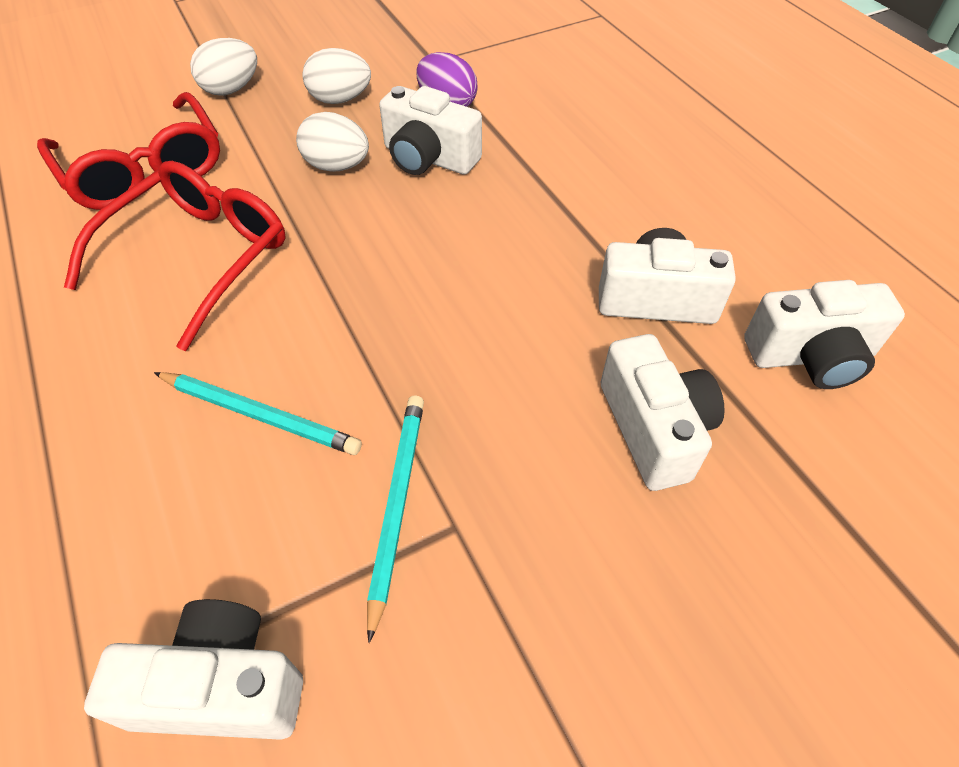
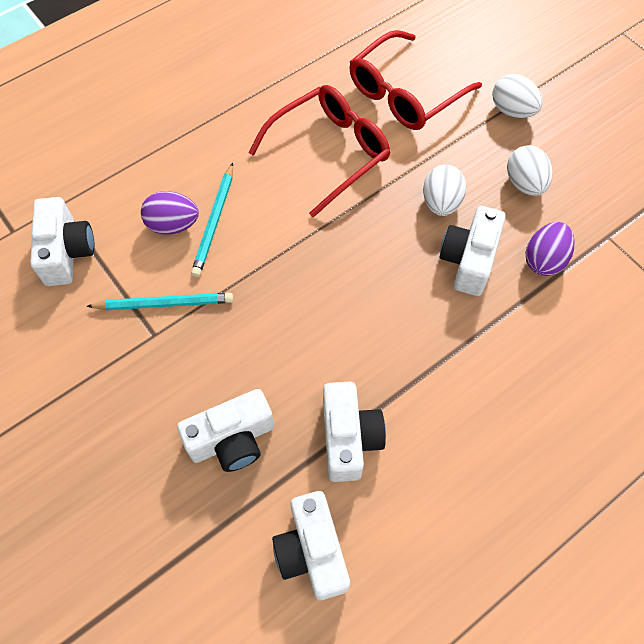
camera: 80 degrees right, 10 degrees up
red glasses [64,161,286,351] -> red glasses turned 60 degrees counterclockwise [248,85,390,218]
none -> purple egg [141,191,199,234]

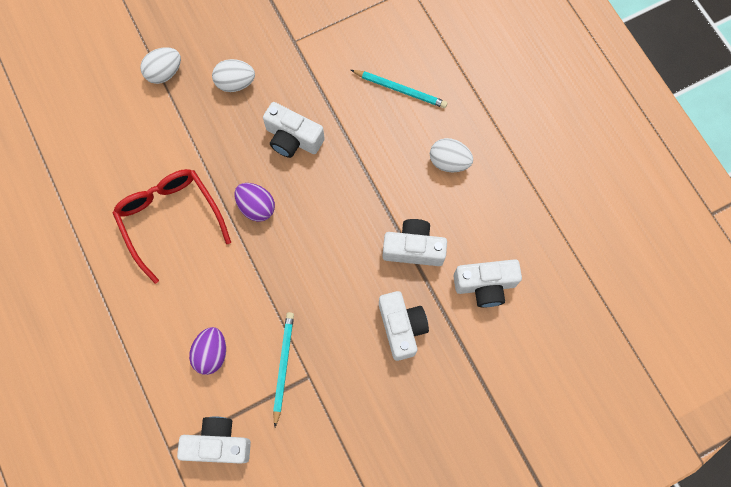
camera: 80 degrees left, 10 degrees up
turquoise pencil [191,163,233,277] -> turquoise pencil moved to [351,70,447,108]
red glasses [349,30,482,130] -> none
white egg [423,165,466,216] -> white egg moved to [430,138,473,172]
purple egg [525,222,574,276] -> purple egg moved to [234,183,275,222]

